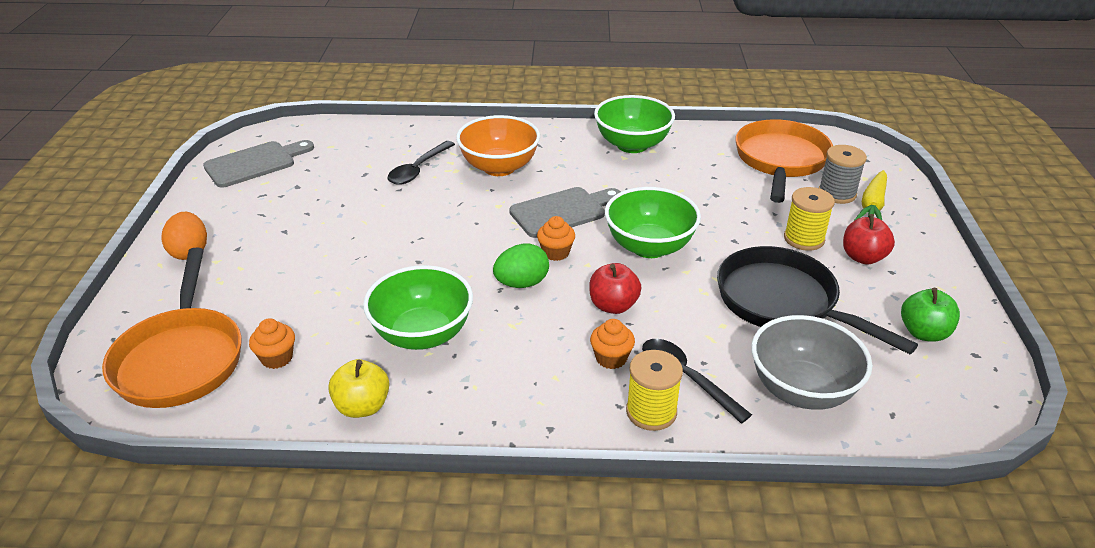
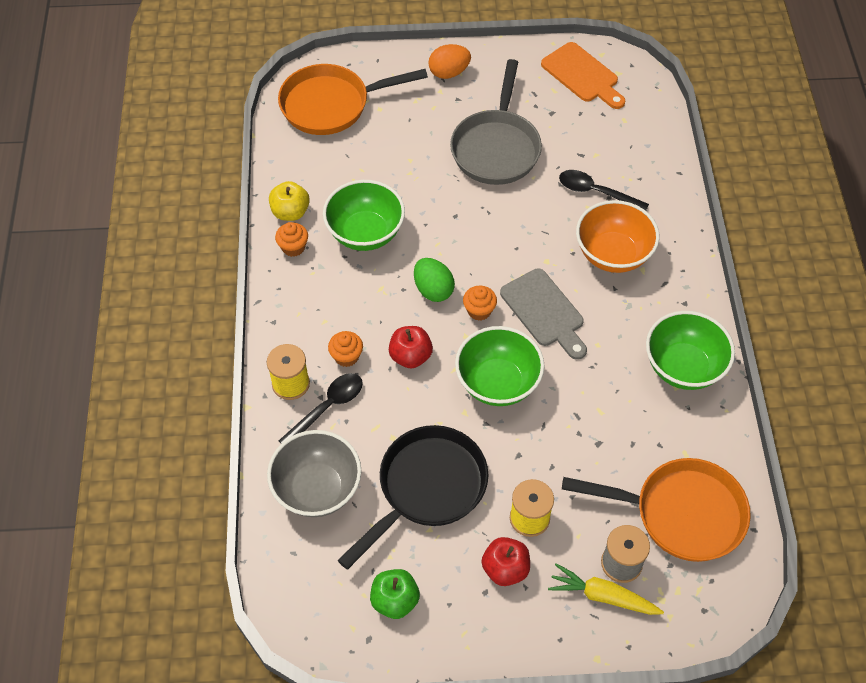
camera: 85 degrees right, 20 degrees up
grey cutting board [203,140,314,188] -> orange cutting board [541,42,625,109]
orange cupcake [249,318,295,369] -> orange cupcake moved to [275,222,308,257]
none -> grey pan [450,59,542,185]

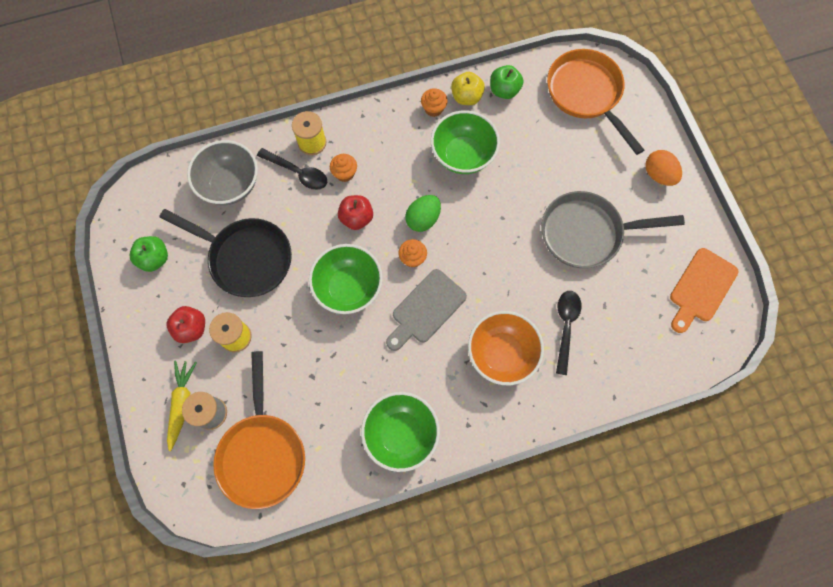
camera: 75 degrees right, 15 degrees up
none -> green apple [490,65,523,99]

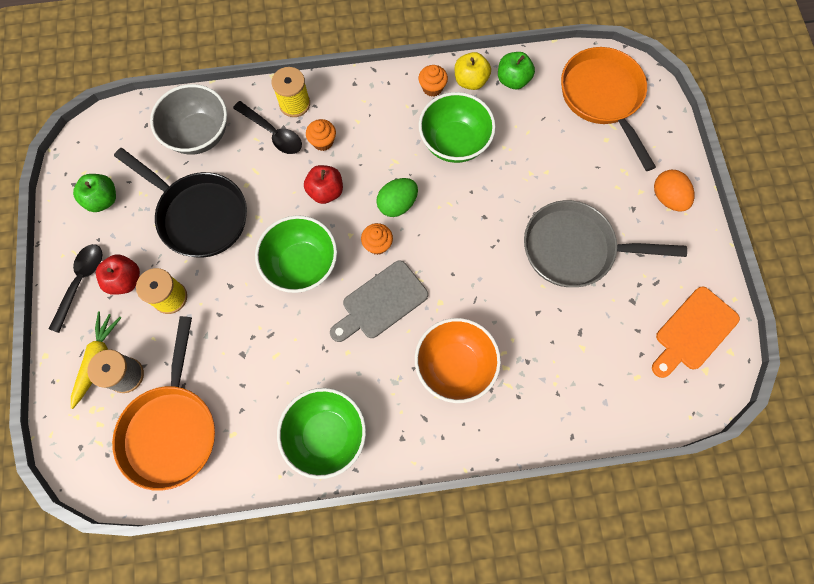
camera: 10 degrees right, 0 degrees up
black spoon [556,291,582,375] -> black spoon moved to [49,244,102,333]

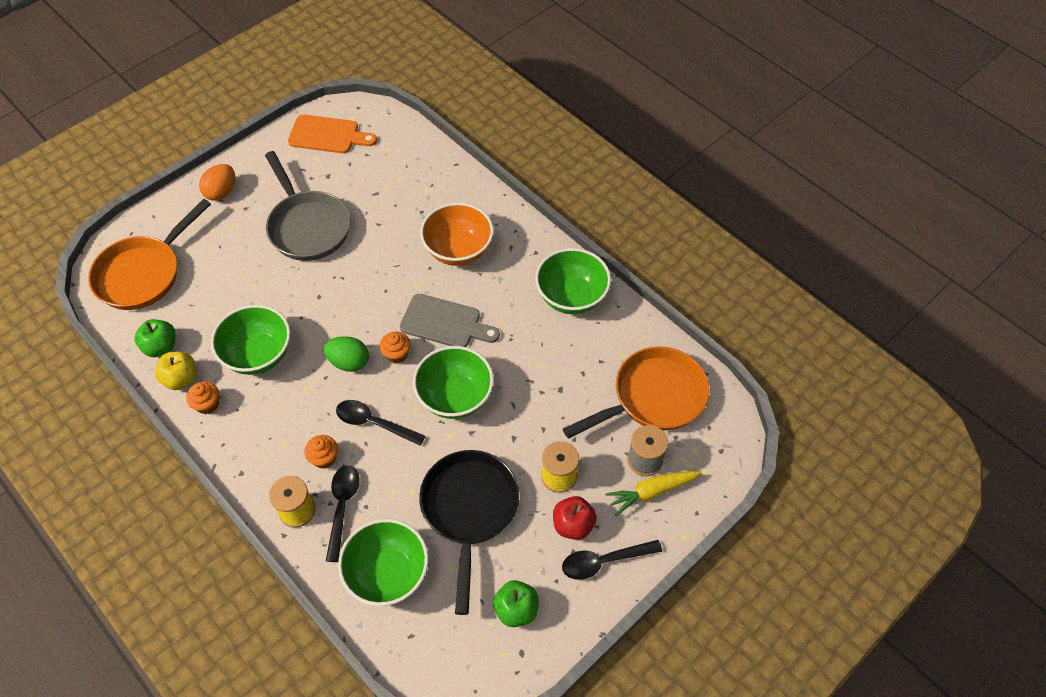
camera: 125 degrees left, 15 degrees down
grey bowl [150,84,227,154] -> green bowl [338,519,428,606]
red apple [304,165,343,204] -> black spoon [336,400,425,446]

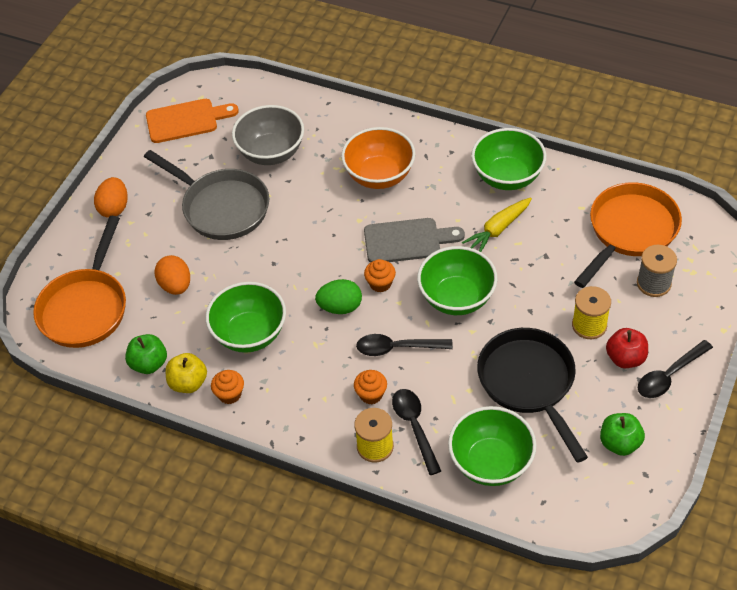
camera: 20 degrees left, 5 degrees down
yellow carrot [605,471,702,516] -> yellow carrot moved to [462,197,532,252]
none -> orange egg [154,255,190,295]
none -> grey bowl [232,105,304,165]

